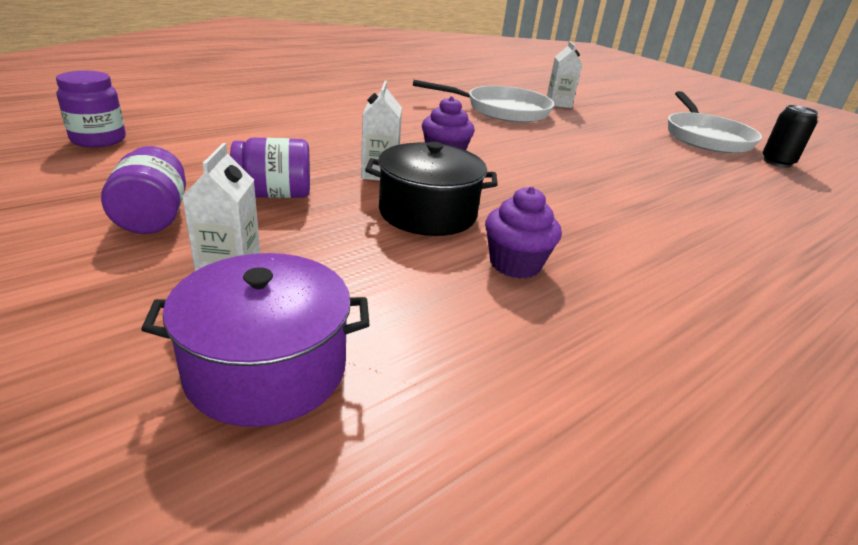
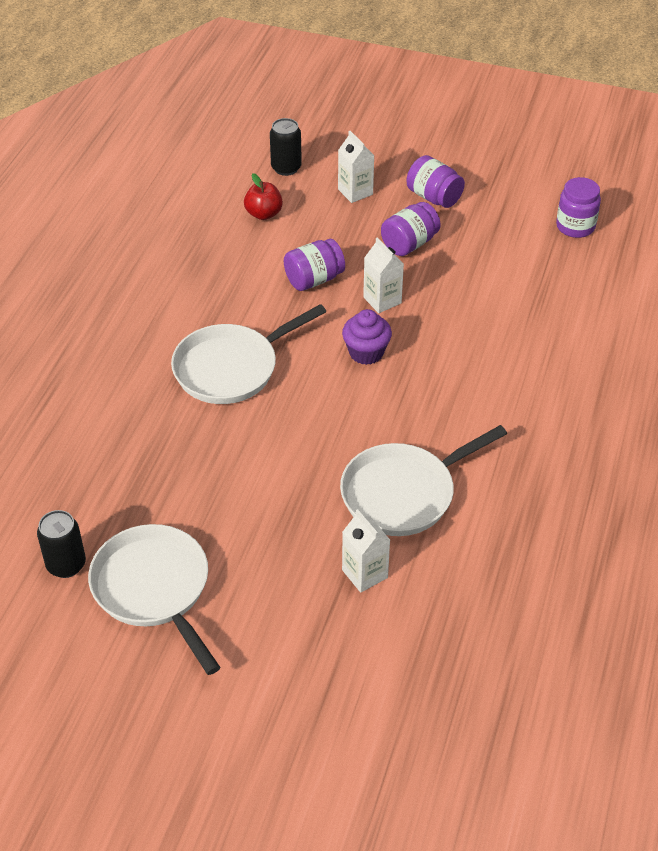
camera: 150 degrees right, 15 degrees up
purple pot [141,253,369,427] -> black can [270,118,302,176]
black pot [365,142,498,236] -> purple jar [284,239,345,291]
purple cupcake [485,186,562,279] -> none
none -> white pan [171,304,327,404]
none -> red apple [244,173,283,220]

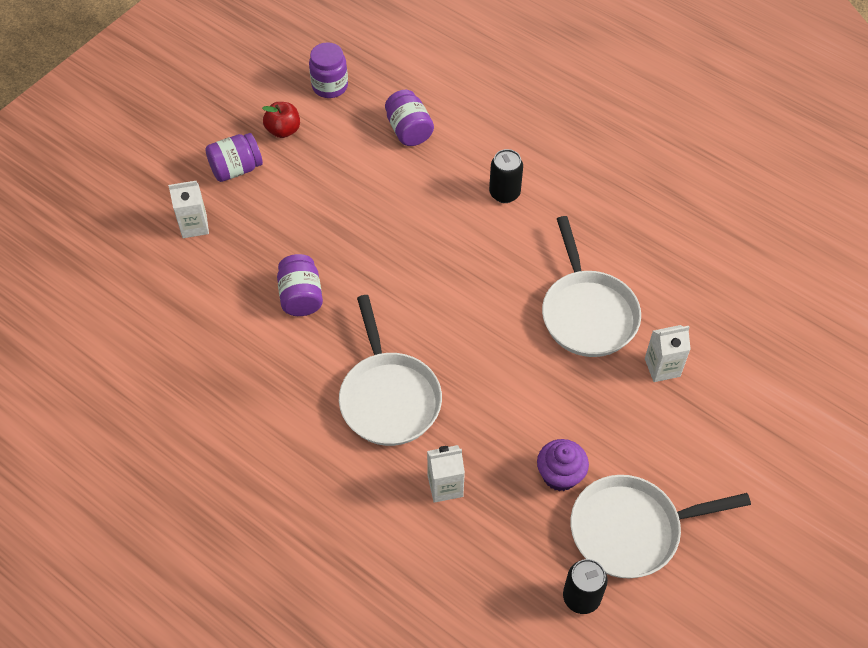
camera: 70 degrees left, 10 degrees up
red apple [244,173,283,220] -> red apple moved to [262,102,300,138]
black can [270,118,302,176] -> black can moved to [489,149,523,203]
purple cupcake [342,309,392,365] -> purple cupcake moved to [537,439,589,491]
white carton [363,237,404,313] -> white carton moved to [427,445,465,503]
purple jar [381,202,441,256] -> purple jar moved to [385,90,434,146]

